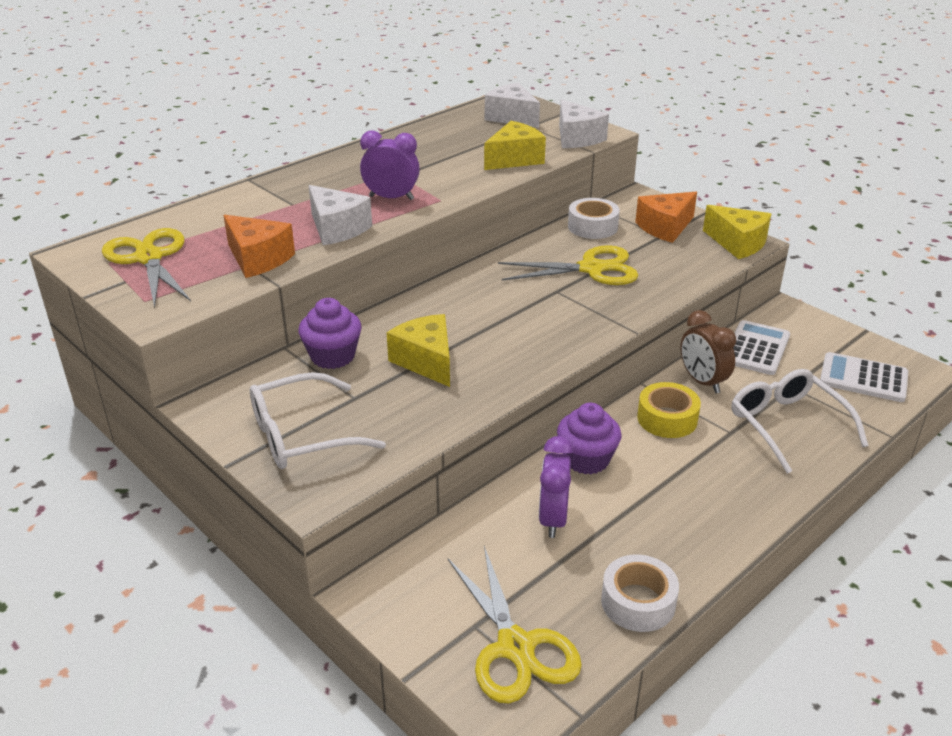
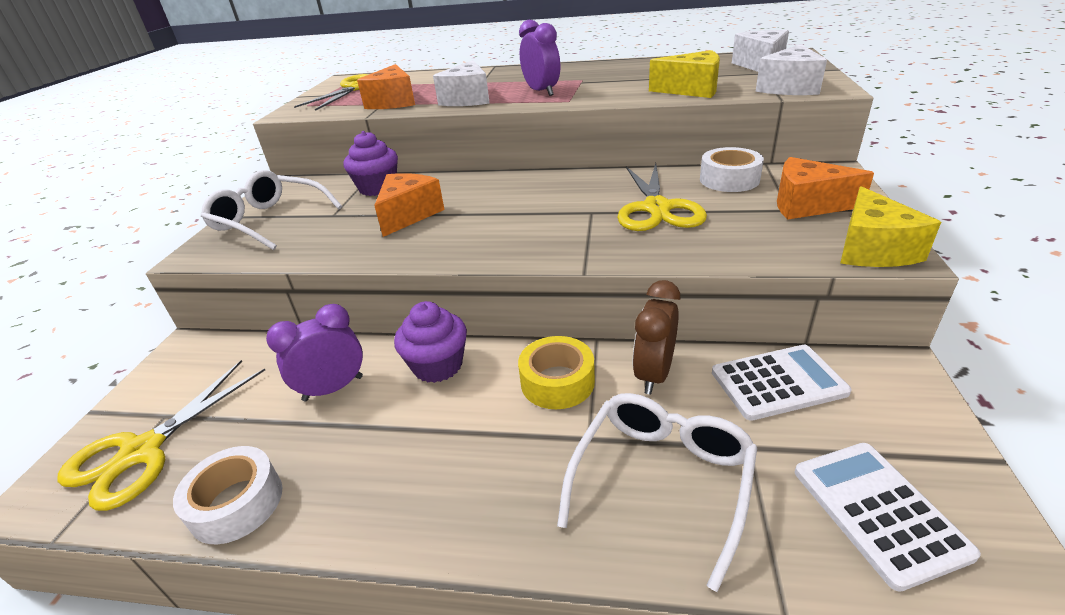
camera: 55 degrees right, 0 degrees up
yellow cheese [387,314,450,387] -> orange cheese [374,173,445,237]
yellow scissors [498,245,639,285] -> yellow scissors turned 45 degrees clockwise [617,163,707,231]

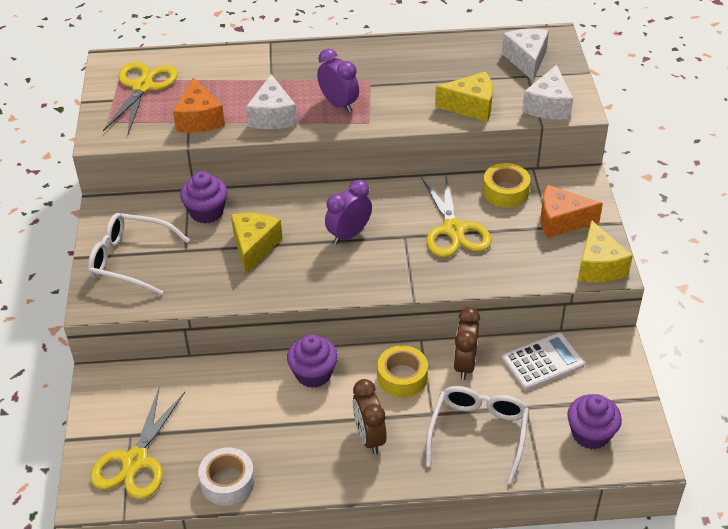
camera: 15 degrees left, 10 degrees up
purple clock [266,304,363,402] -> purple clock moved to [325,180,372,244]
orange cheese [374,173,445,237] -> yellow cheese [231,213,283,274]
white tape [700,147,764,192] -> yellow tape [483,163,530,208]
white calculator [795,443,981,592] -> purple cupcake [567,394,622,450]
none -> brown clock [353,379,387,454]

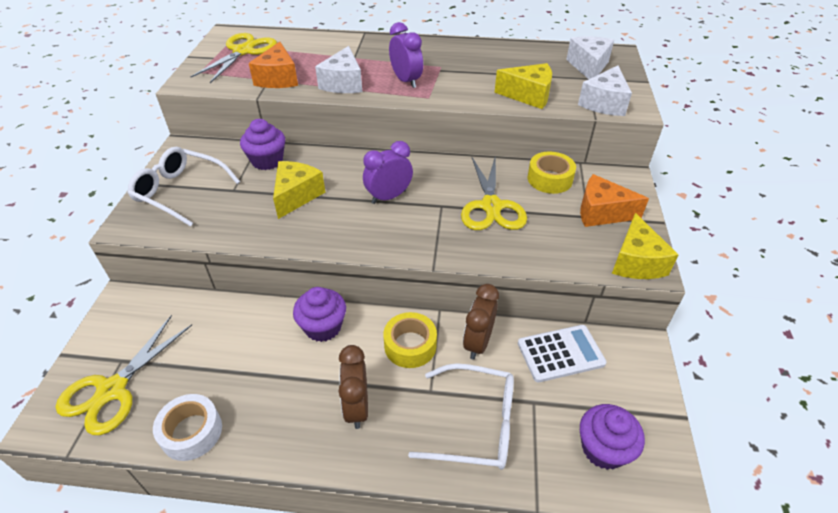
camera: 10 degrees right, 0 degrees up
white glasses [426,386,529,484] -> white glasses turned 75 degrees clockwise [408,363,514,470]

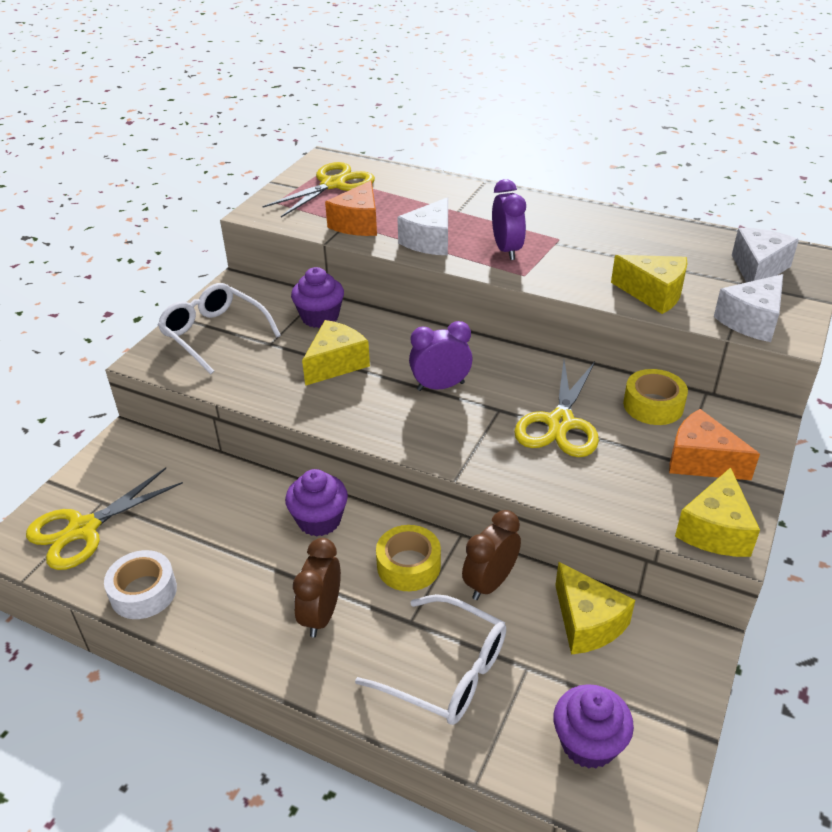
camera: 20 degrees right, 5 degrees down
white calculator [518,325,606,382] -> yellow cheese [555,562,635,655]

